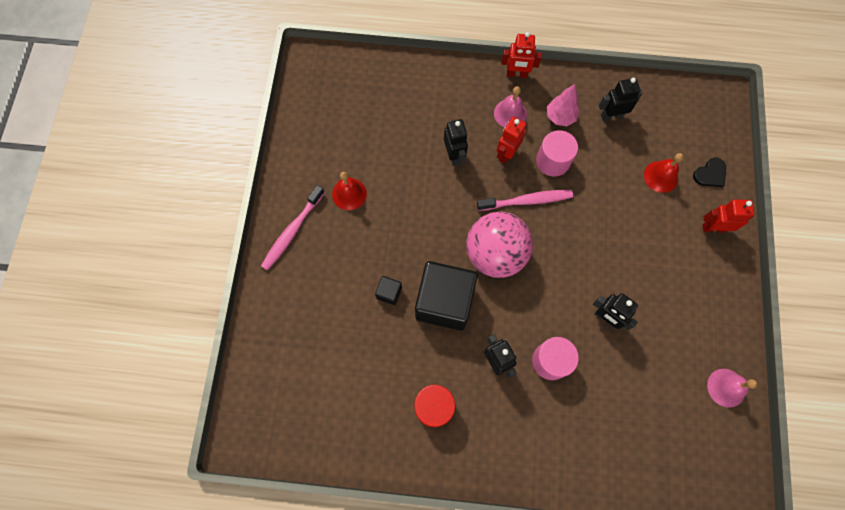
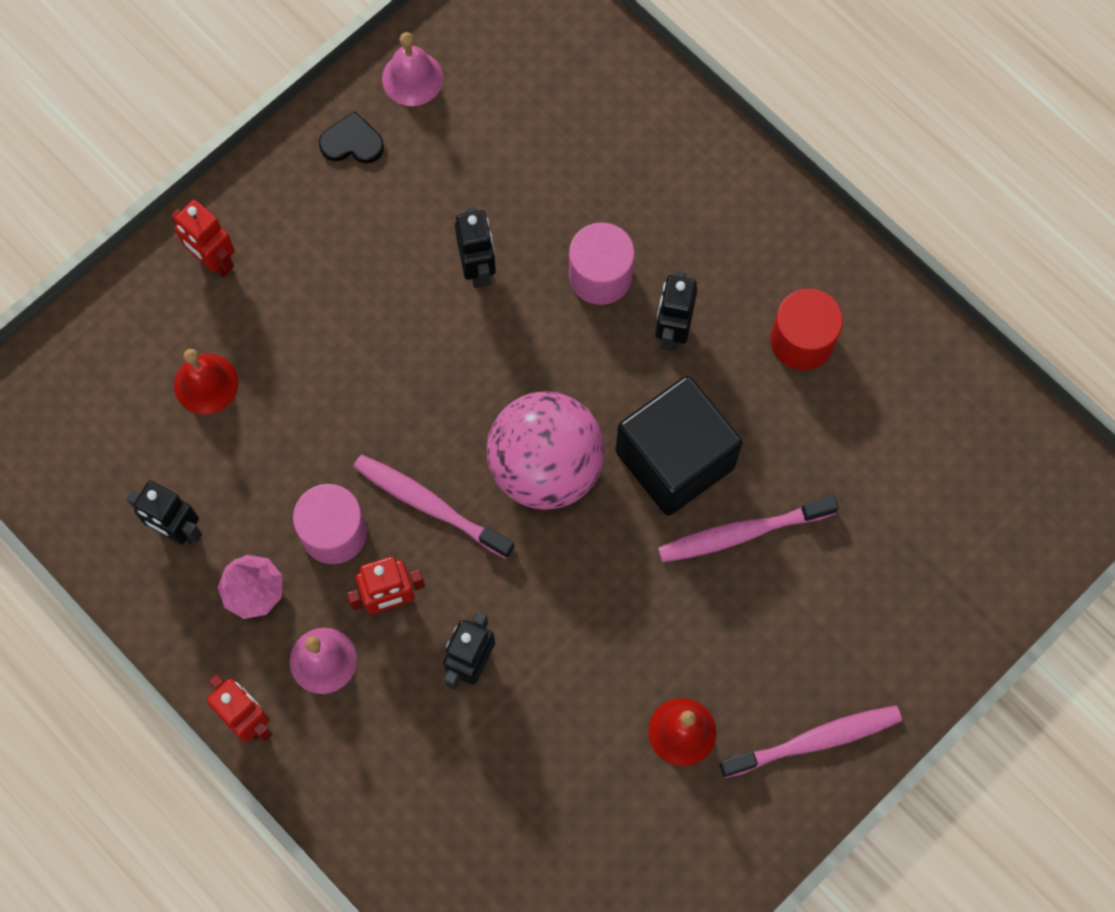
camera: 140 degrees left, 0 degrees up
black cube [375,276,402,305] -> pink toothbrush [658,496,839,562]
black heart [693,158,726,187] -> black heart moved to [319,111,384,163]

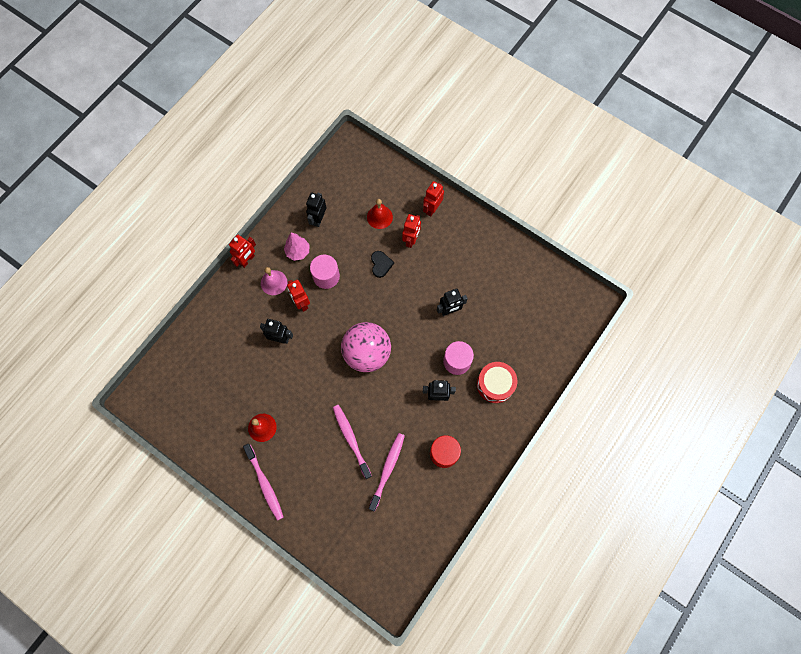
camera: 80 degrees right, 0 degrees up
black heart [319,111,384,163] -> black heart moved to [371,251,394,278]
pink toothbrush [353,455,514,559] -> pink toothbrush moved to [369,433,405,511]
pink bell [382,32,443,106] -> none
black cube [615,376,743,516] -> none
none -> red robot [402,214,421,248]
none -> red drum [477,362,517,403]

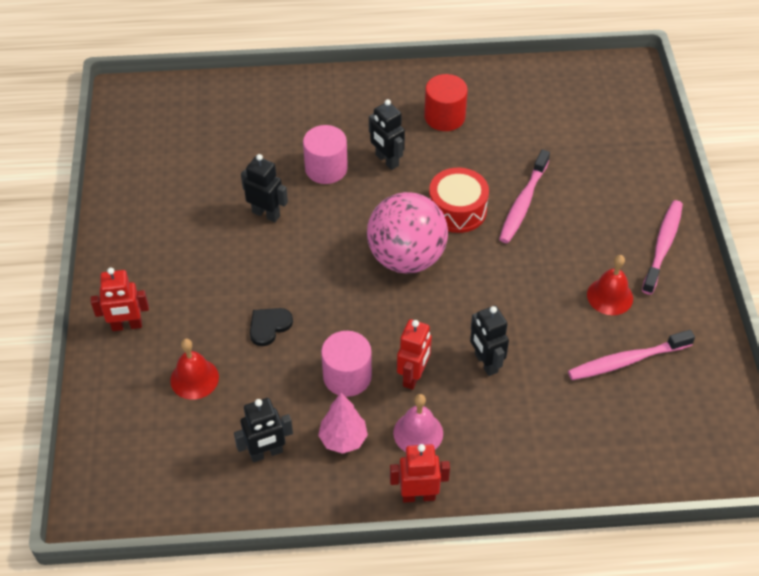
camera: 130 degrees left, 20 degrees down
pink toothbrush [369,433,405,511] -> pink toothbrush moved to [568,330,695,380]
red robot [402,214,421,248] -> none
red drum [477,362,517,403] -> red drum moved to [429,168,489,233]

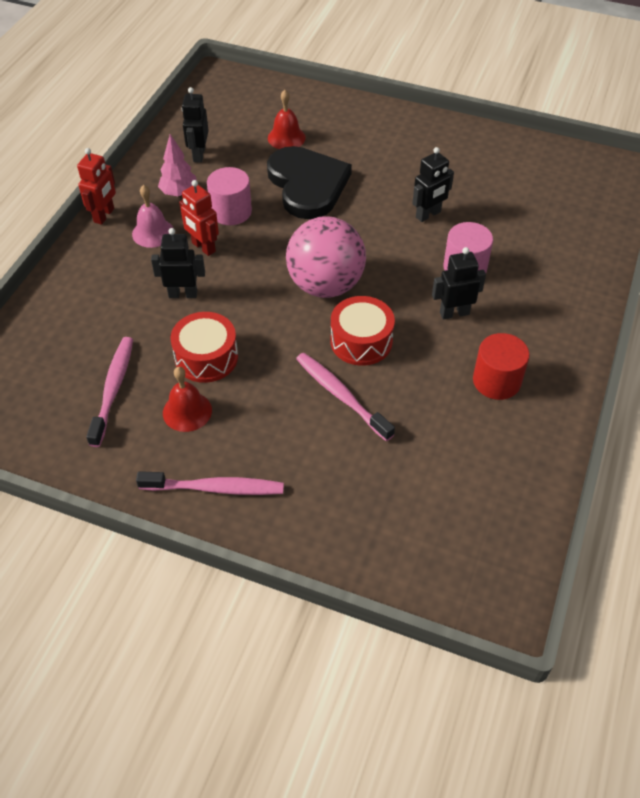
camera: 115 degrees right, 0 degrees up
red robot [91,268,149,331] -> none
black heart [250,308,293,346] -> black heart [267,146,352,219], size x2.36
pink toothbrush [642,200,683,295] -> pink toothbrush turned 45 degrees counterclockwise [136,471,284,495]
none -> red drum [170,312,238,383]

